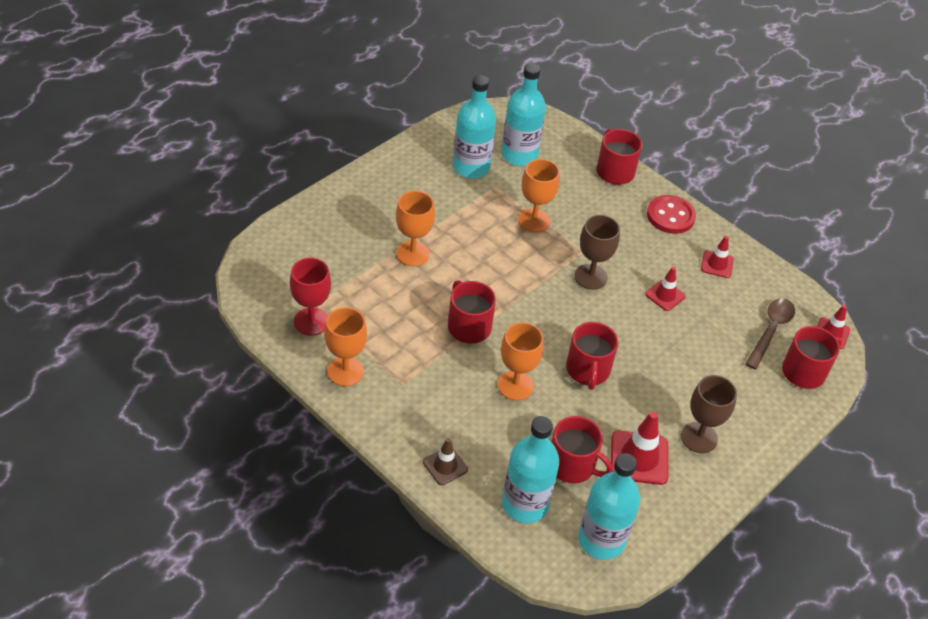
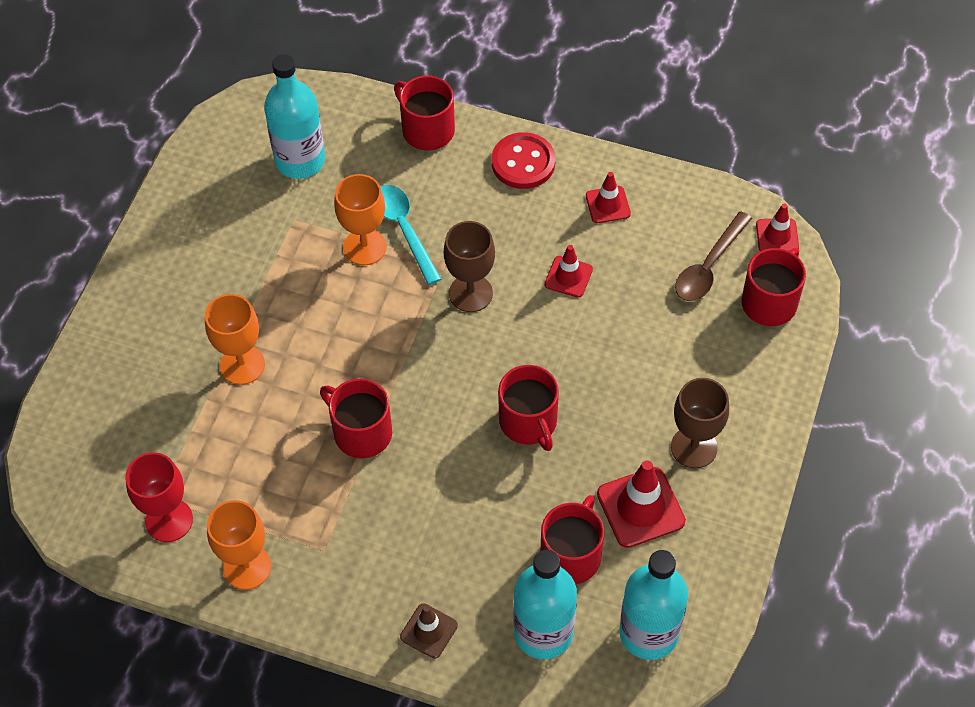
camera: 20 degrees left, 10 degrees up
turquoise bottle [453,75,496,178] -> none
orange goblet [498,322,544,400] -> none
red mug [552,416,613,484] -> red mug turned 75 degrees counterclockwise [541,495,604,584]
brown spoon [746,298,795,370] -> brown spoon turned 150 degrees counterclockwise [675,211,752,301]
none -> turquoise spoon [380,185,441,285]

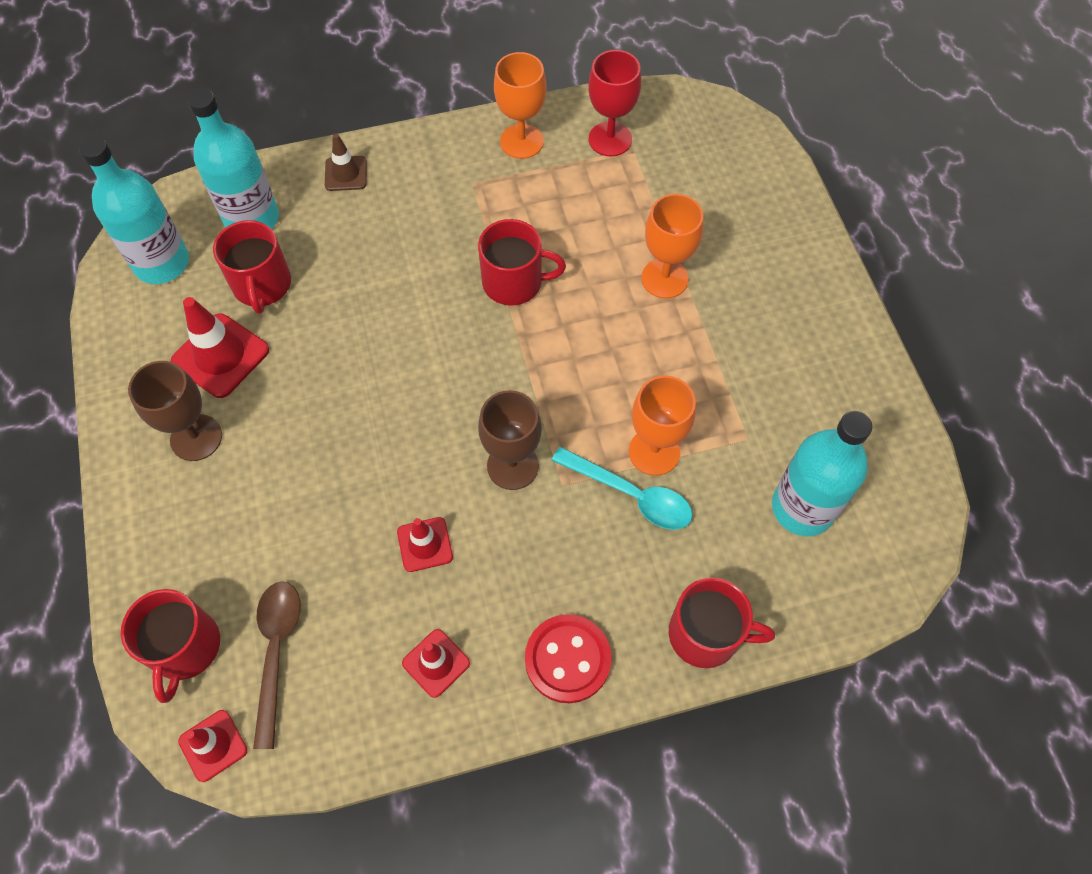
camera: 145 degrees right, 5 degrees up
red mug [498,365,559,451] -> none

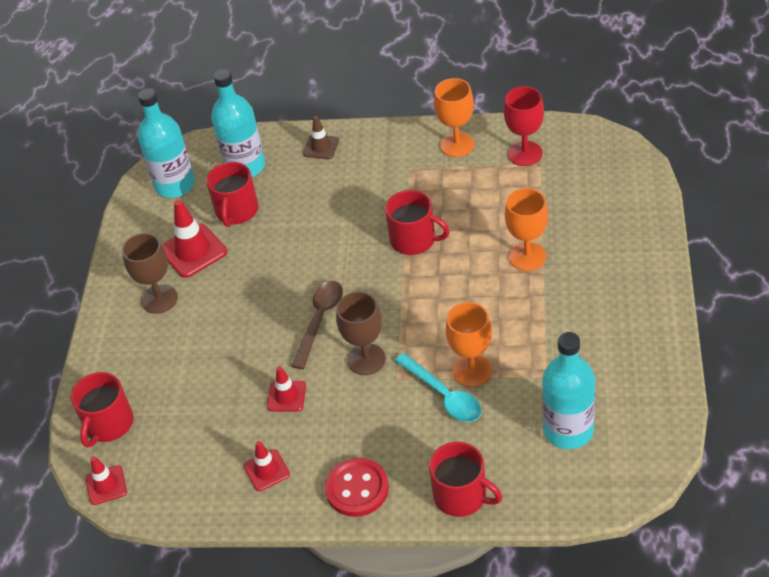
camera: 25 degrees right, 15 degrees down
brown spoon [253,581,300,749] -> brown spoon moved to [292,281,343,369]

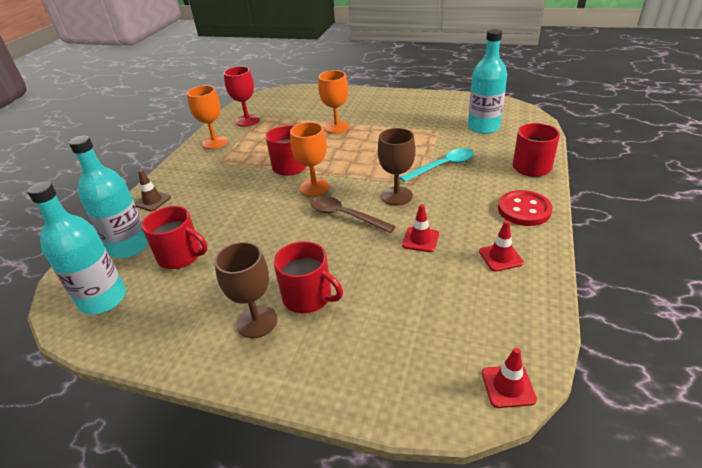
camera: 80 degrees left, 10 degrees down
red mug [71,372,133,447] -> red mug moved to [273,241,343,313]
red traffic cone [162,200,227,278] -> none
orange goblet [446,302,492,387] -> orange goblet moved to [290,122,330,196]

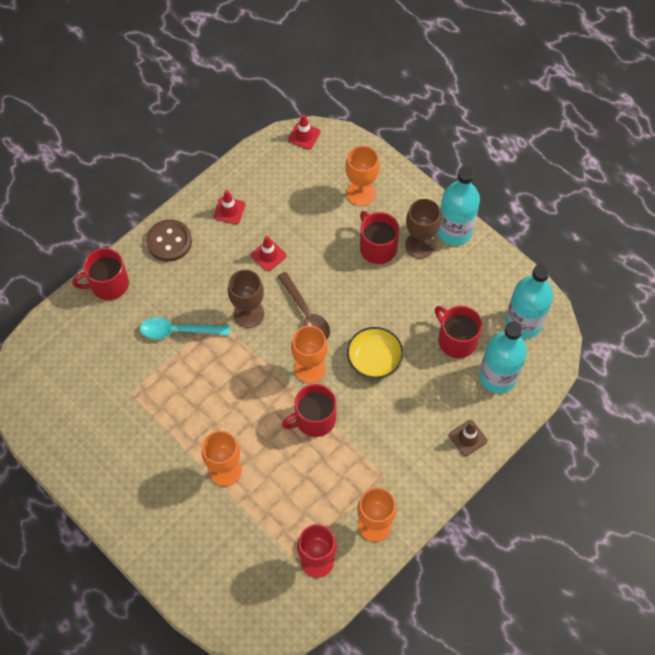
camera: 155 degrees left, 25 degrees up
turquoise bottle [468,29,508,134] -> turquoise bottle moved to [438,167,480,246]
red button [498,190,553,226] -> brown button [146,219,192,262]
none -> orange goblet [346,146,379,206]
none -> yellow bowl [347,327,404,379]

